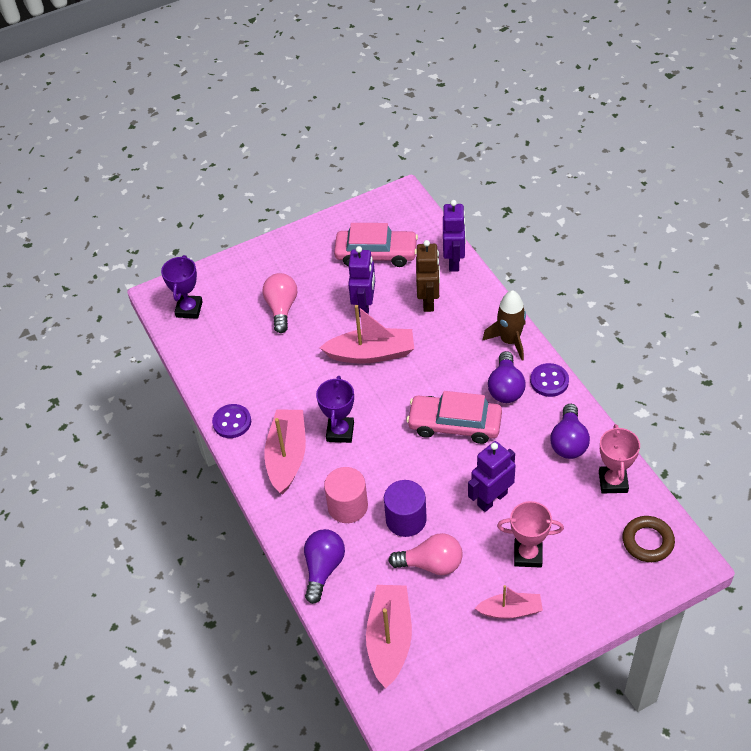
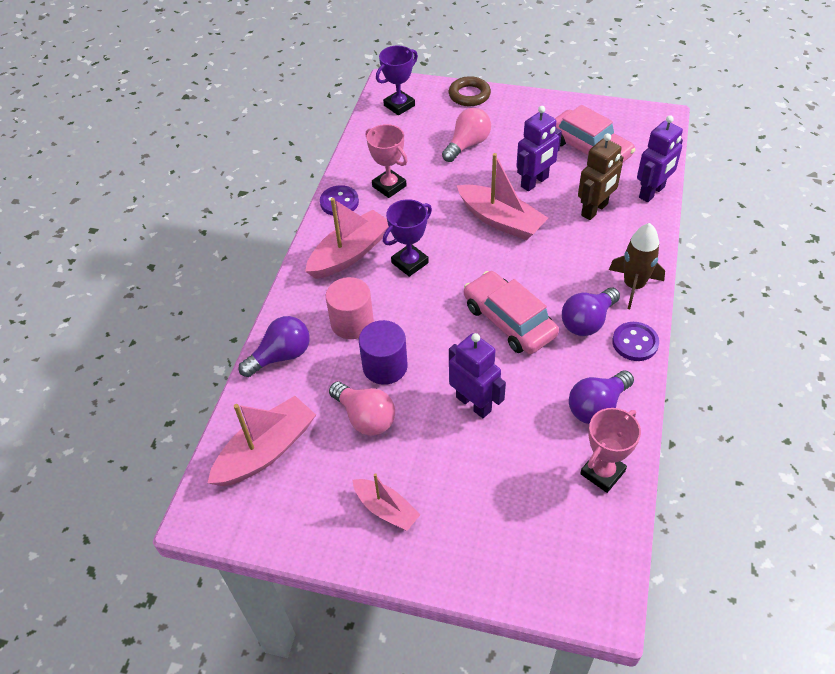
camera: 40 degrees right, 0 degrees up
purple robot [468,441,516,512] -> purple robot turned 45 degrees clockwise [449,333,506,418]
pink trophy [497,501,564,568] -> pink trophy moved to [366,124,408,198]
brown ring [622,516,675,562] -> brown ring moved to [449,76,491,106]

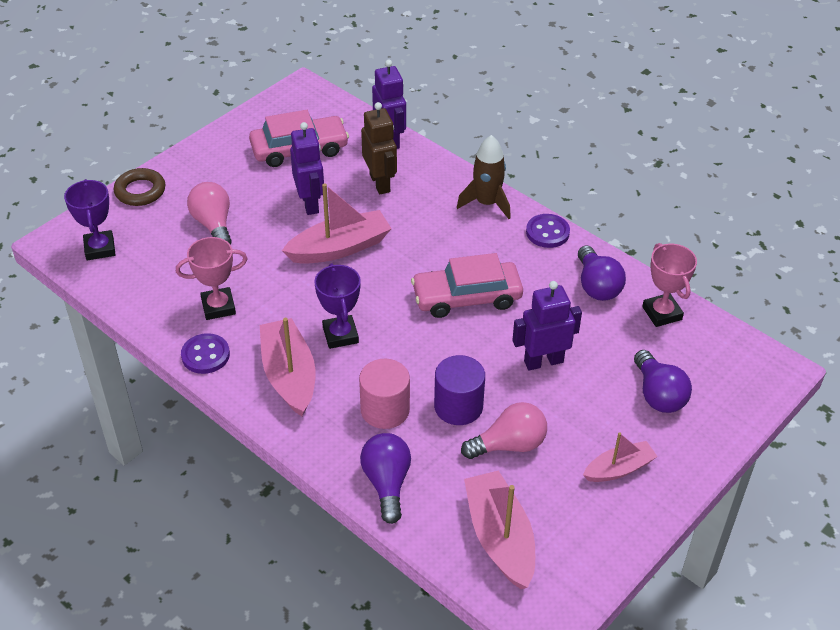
camera: 65 degrees left, 5 degrees down
purple light bulb [562,288,620,336] -> purple light bulb moved to [634,350,692,413]

